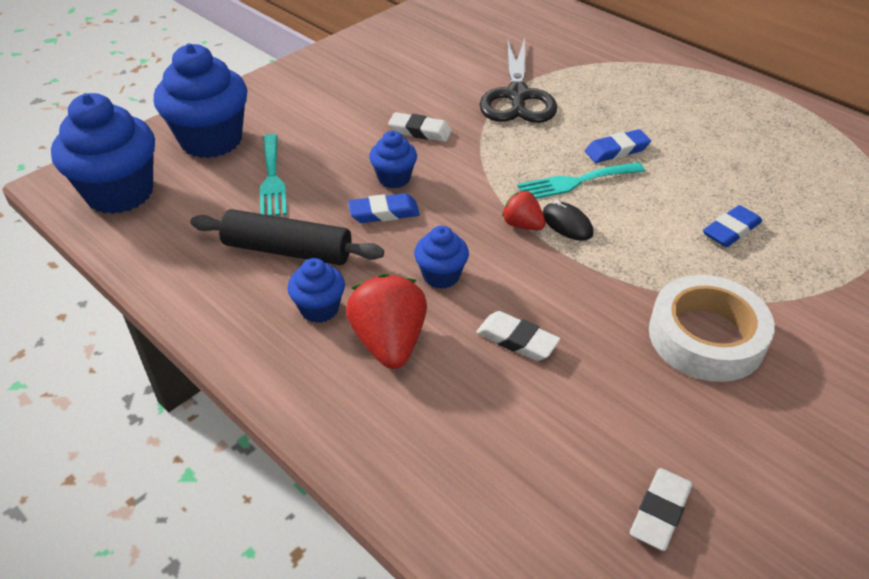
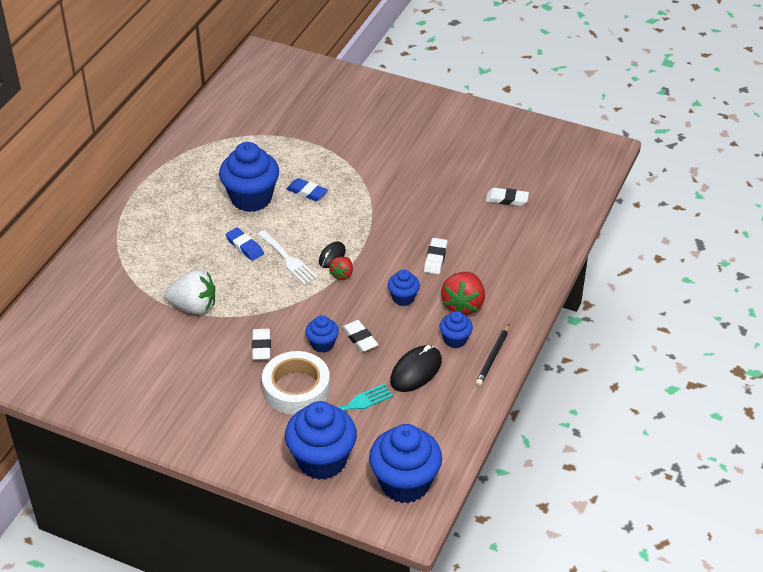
camera: 110 degrees left, 0 degrees up
black rolling pin [190,209,384,265] -> black mouse [390,345,442,392]
red strawberry [346,273,427,369] -> red strawberry turned 45 degrees counterclockwise [441,272,485,315]
blue eraser [348,193,420,223] -> white eraser [342,320,378,352]
black scissors [480,38,557,123] -> white strawberry [164,270,215,314]
turquoise fork [517,162,645,199] -> white fork [257,230,318,285]
white tape [649,275,775,382] -> white tape moved to [262,351,330,415]
none -> blue cupcake [219,142,279,212]
none -> black pencil [476,324,509,386]

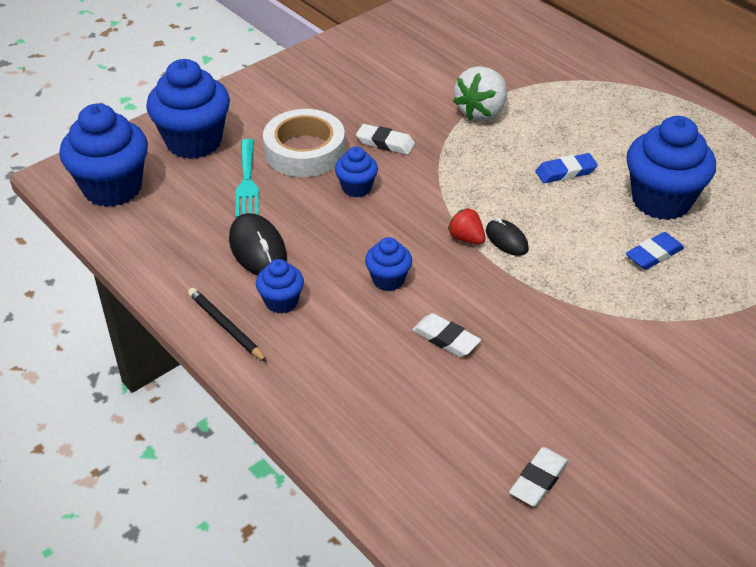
camera: 115 degrees right, 0 degrees up
white fork [257,230,318,285] -> none
white eraser [342,320,378,352] -> none
red strawberry [441,272,485,315] -> none

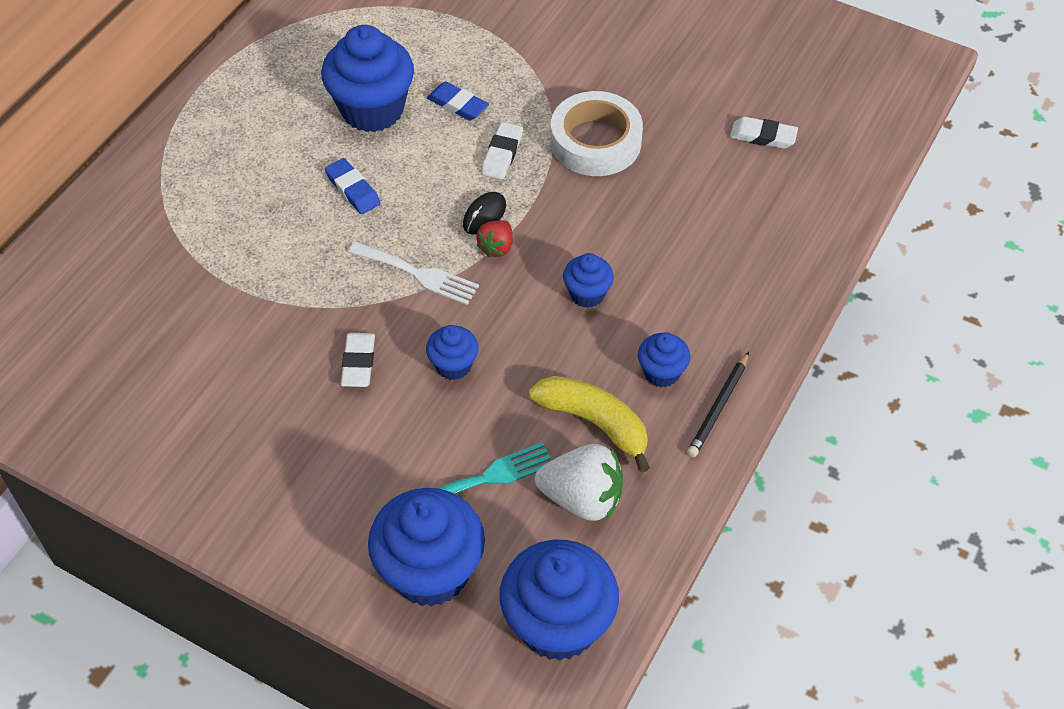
camera: 110 degrees left, 10 degrees up
black mouse [229,213,287,276] -> yellow banana [529,376,650,473]
white tape [263,109,345,177] -> white tape moved to [550,91,643,176]
white eraser [412,313,481,357] -> white eraser moved to [481,122,523,180]
white strawberry [453,66,507,121] -> white strawberry moved to [535,444,623,521]
none -> white fork [348,241,479,305]

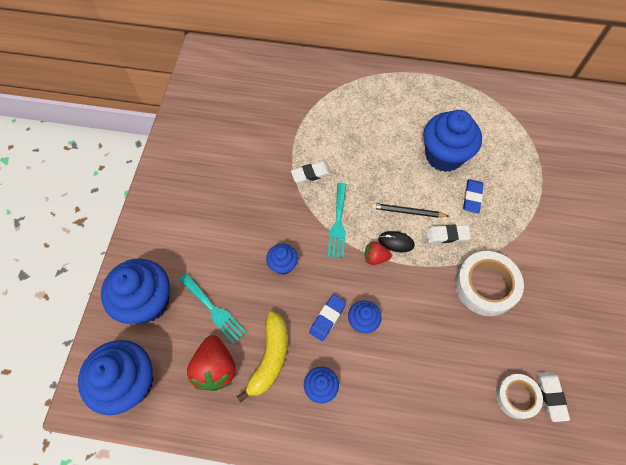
camera: 70 degrees right, 10 degrees up
blue eraser [325,158,381,215] -> blue eraser moved to [309,294,346,341]
white eraser [341,333,375,387] -> white eraser moved to [291,161,332,184]
white fork [348,241,479,305] -> turquoise fork [328,183,346,258]
white strawberry [535,444,623,521] -> red strawberry [187,335,236,391]
black pencil [687,352,749,457] -> black pencil moved to [372,203,449,218]
none -> white tape [496,374,543,419]

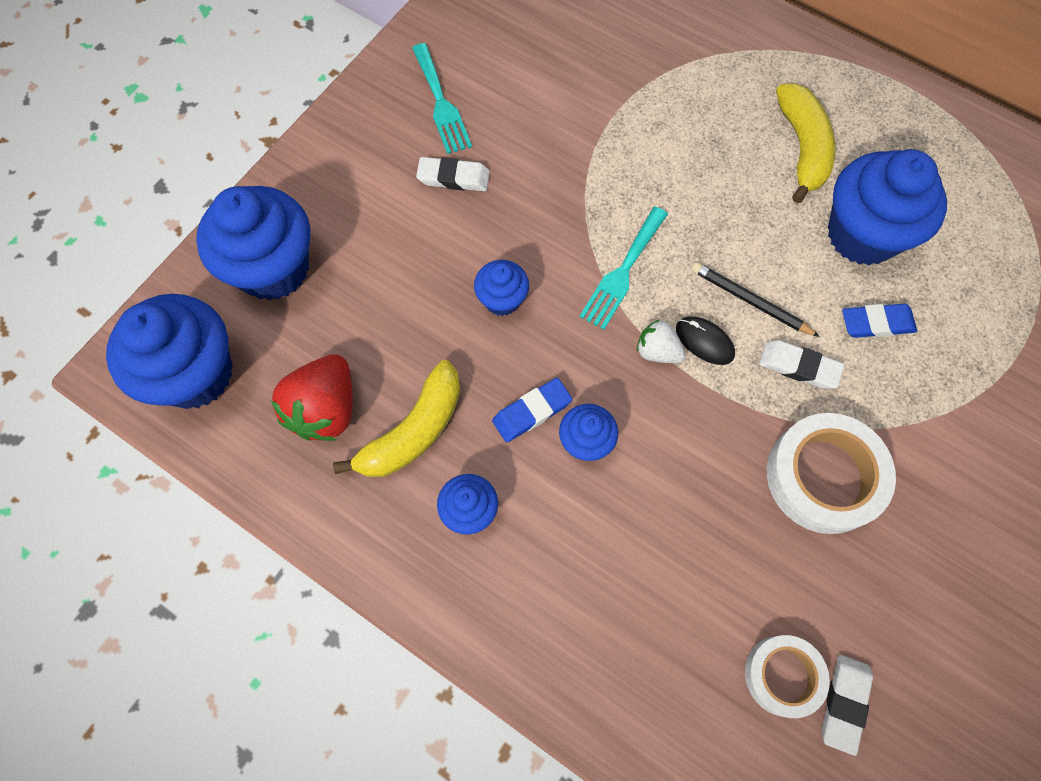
camera: 25 degrees right, 5 degrees up
turquoise fork [179,273,246,344] -> turquoise fork moved to [412,43,472,154]
white eraser [291,161,332,184] -> white eraser moved to [416,157,490,191]
red strawberry [364,241,392,265] -> white strawberry [637,319,686,363]
blue eraser [463,179,484,213] -> blue eraser turned 45 degrees clockwise [842,304,917,338]
none -> yellow banana [776,84,836,203]

